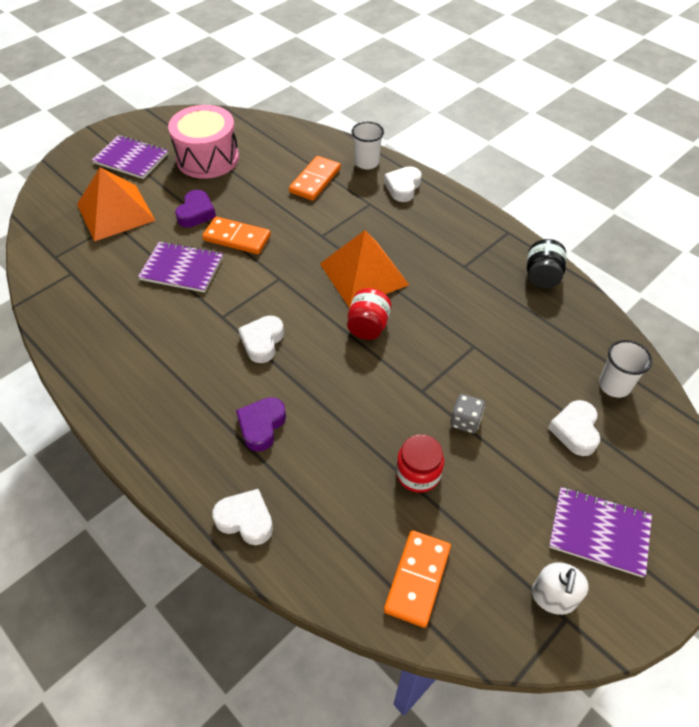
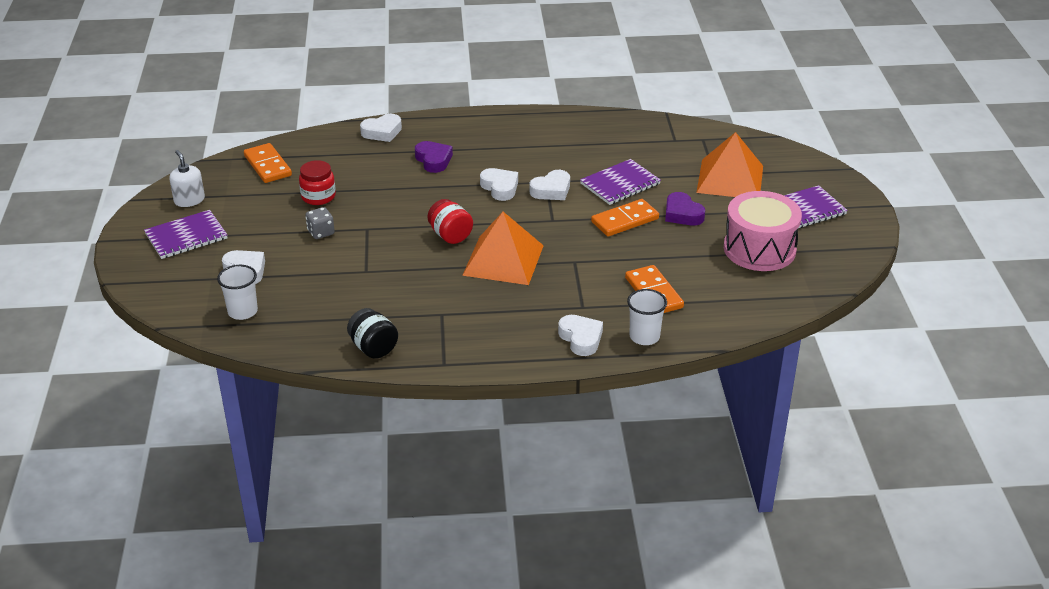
camera: 130 degrees right, 15 degrees down
none -> white heart [530,170,570,200]

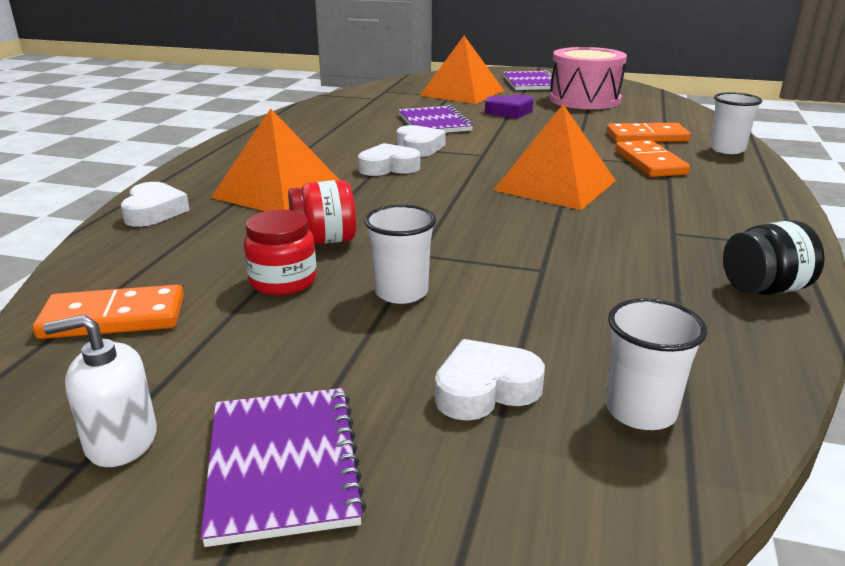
camera: 70 degrees left, 10 degrees down
grey dice [305,207,335,239] -> white cup [364,205,436,304]
purple heart [415,141,453,173] -> orange pyramid [211,109,339,211]
red jar [427,199,473,244] -> red jar moved to [288,180,356,244]
white heart [558,315,603,356] -> none
orange domino [591,199,659,236] -> orange domino moved to [615,140,690,177]

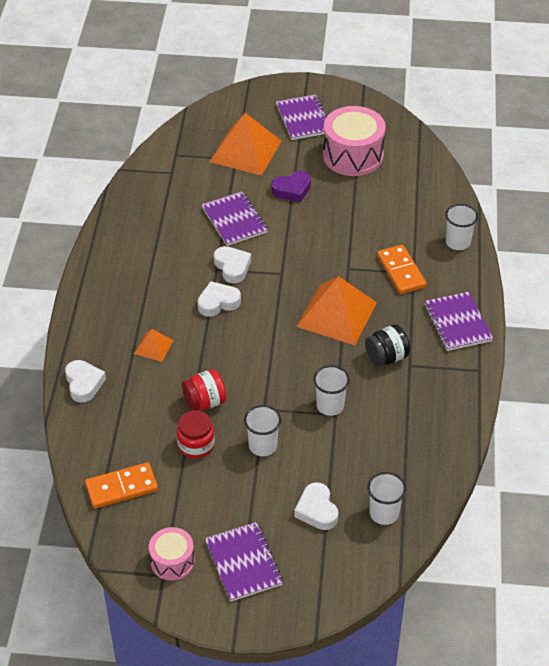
camera: 10 degrees left, 20 degrees up
white soap dispenser [43,315,157,467] -> pink drum [149,527,195,581]
orange pyramid [211,109,339,211] -> orange pyramid [134,329,174,362], size x0.48
white heart [435,339,545,421] -> white heart turned 75 degrees counterclockwise [294,482,338,530]
orange domino [606,123,691,142] -> none
black jar [723,220,825,295] -> black jar moved to [365,325,410,366]
none -> white cup [313,365,350,416]
none -> purple notebook [424,292,493,351]

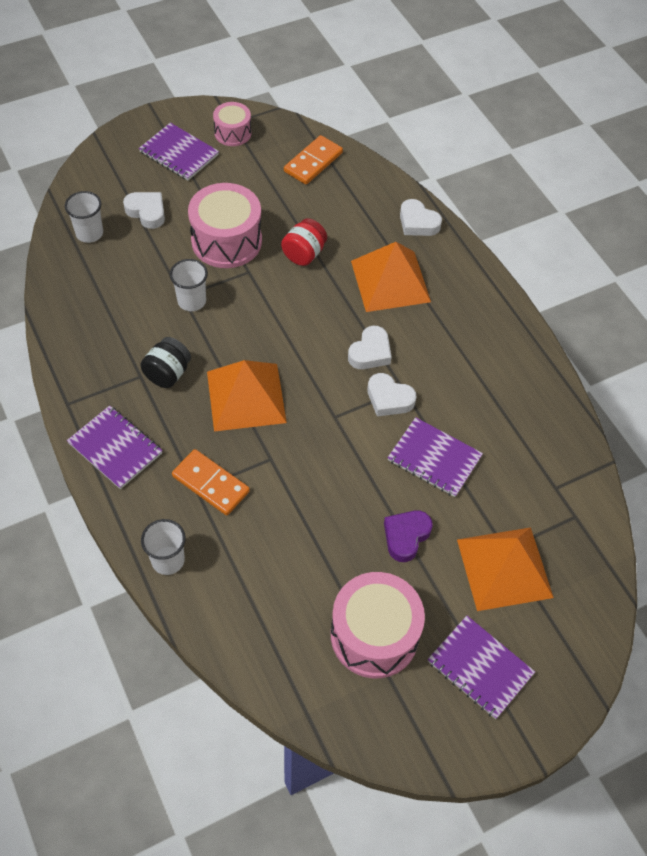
camera: 145 degrees right, 10 degrees up
orange pyramid [134,329,174,362] -> orange pyramid [351,242,431,312], size x2.09
red jar [177,410,215,459] -> none
white cup [244,405,281,456] -> pink drum [188,183,262,268]

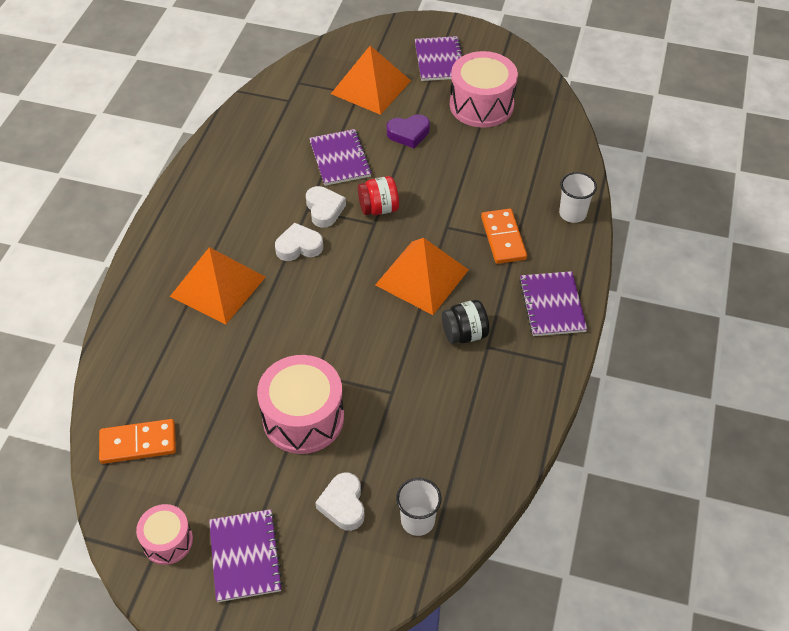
camera: 135 degrees left, 5 degrees down
white cup [170,259,208,311] -> none
red jar [281,218,327,266] -> red jar moved to [358,176,399,215]
white heart [400,199,442,236] -> none

